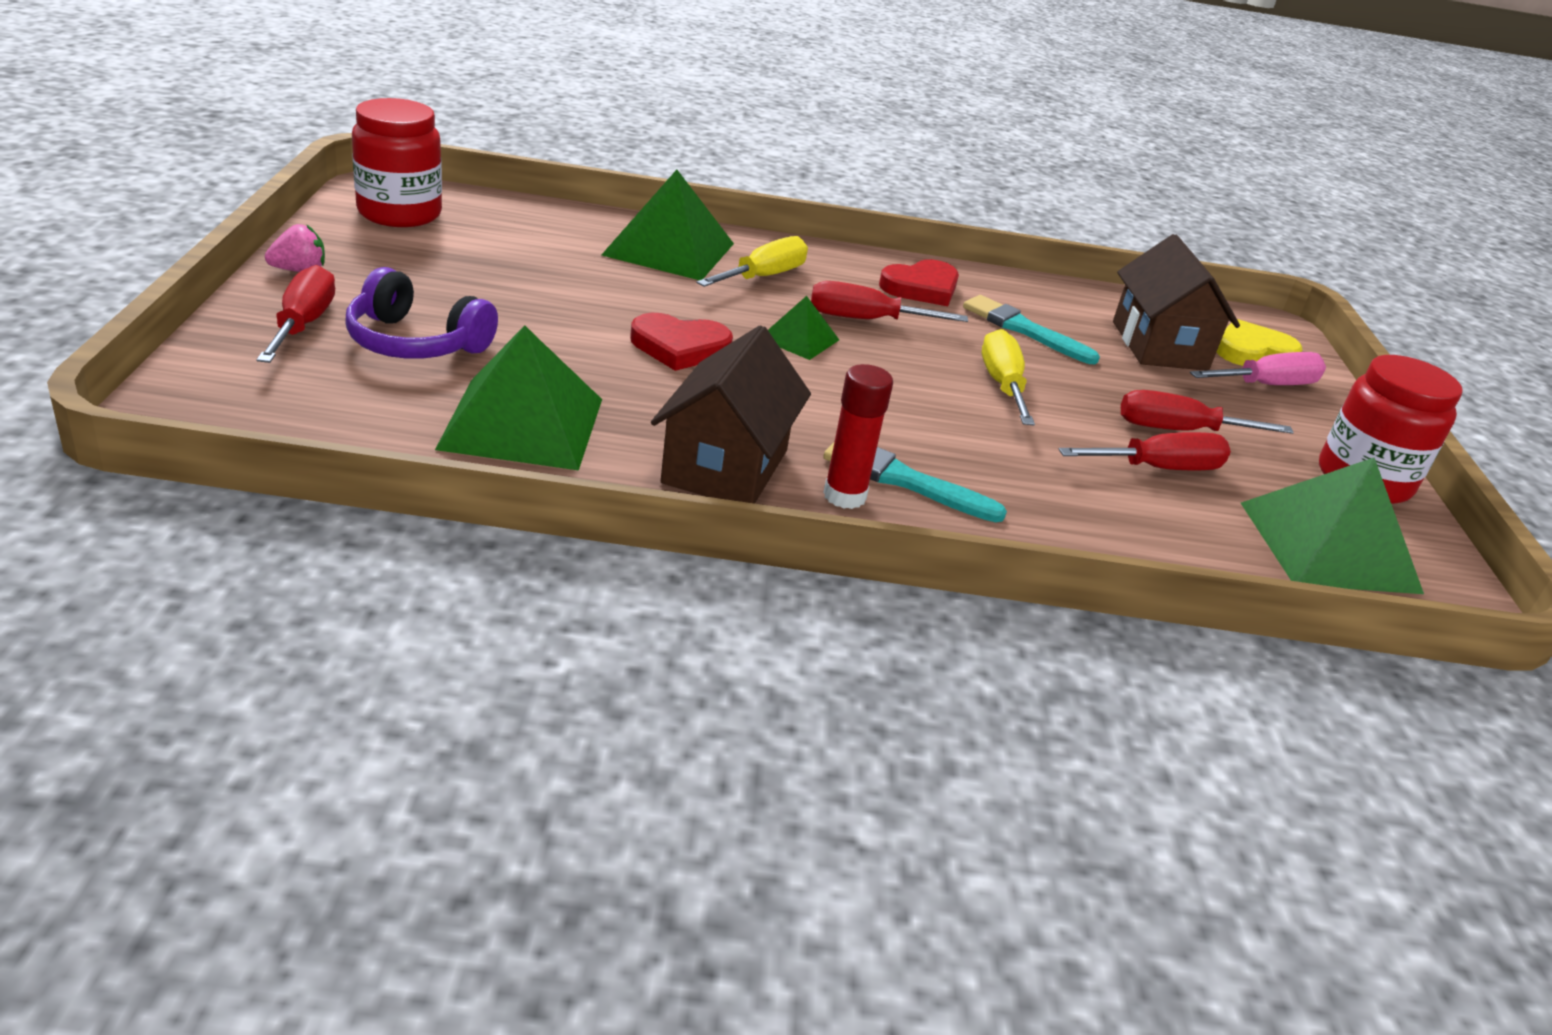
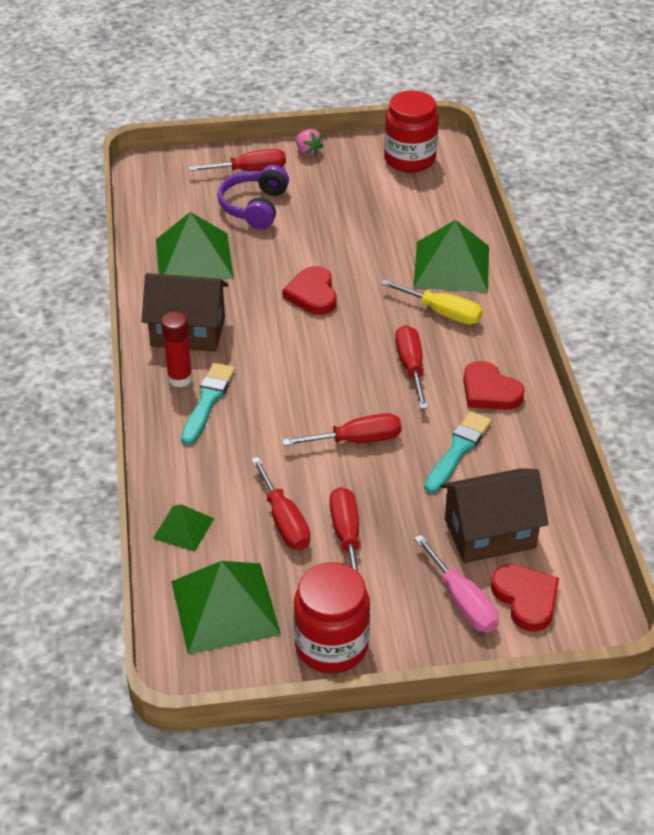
camera: 85 degrees right, 10 degrees up
green pyramid [768,296,839,360] -> green pyramid moved to [153,504,214,552]
yellow screwdriver [981,329,1035,426] -> red screwdriver [282,413,402,446]
yellow heart [1217,319,1303,366] -> red heart [491,564,559,632]

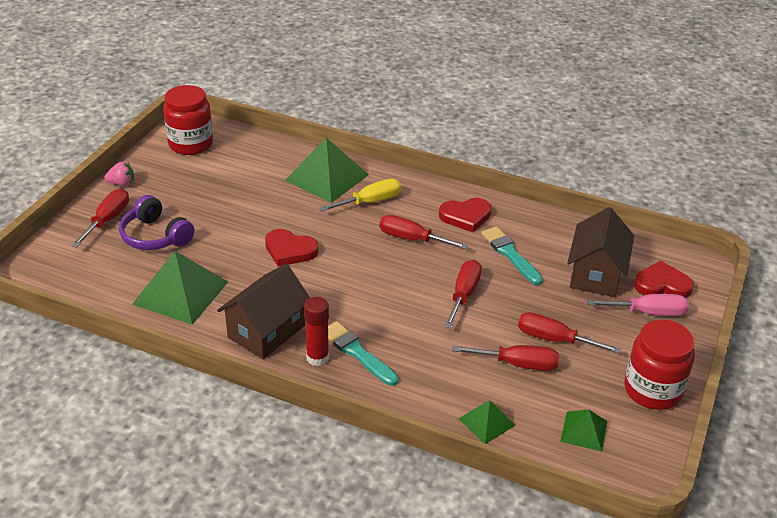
camera: 60 degrees left, 5 degrees down
green pyramid [171,561,281,654] -> green pyramid [560,409,607,452], size x0.52

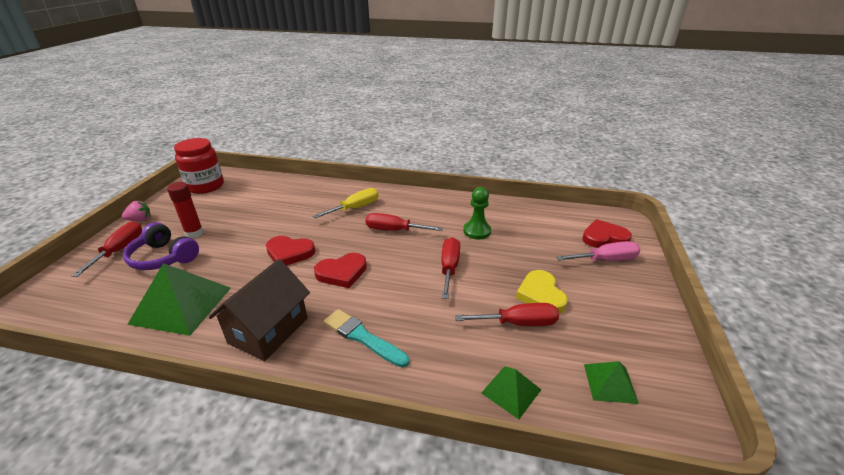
camera: 10 degrees left, 5 degrees down
green pyramid [285,138,369,203] -> none
red glue stick [304,297,329,366] -> red glue stick moved to [167,182,204,238]
red heart [439,198,491,232] -> red heart moved to [314,253,367,288]
turquoise brush [481,226,543,285] -> green pawn [463,187,491,239]
red screwdriver [518,312,621,353] -> yellow heart [516,270,568,313]
brown house [567,207,634,297] -> none
red jar [624,319,695,410] -> none

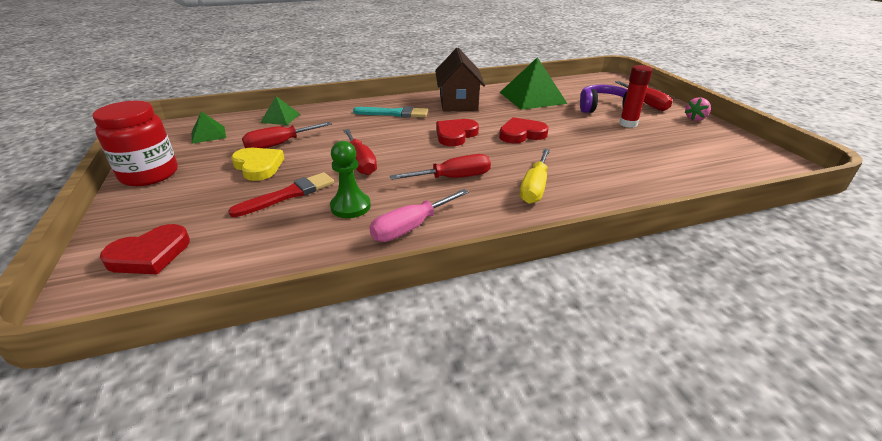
camera: 150 degrees right, 0 degrees up
red jar [174,138,224,194] -> red jar moved to [92,100,178,186]
pink screwdriver [556,241,640,261] -> pink screwdriver moved to [370,189,469,242]
none -> red brush [228,172,334,217]

